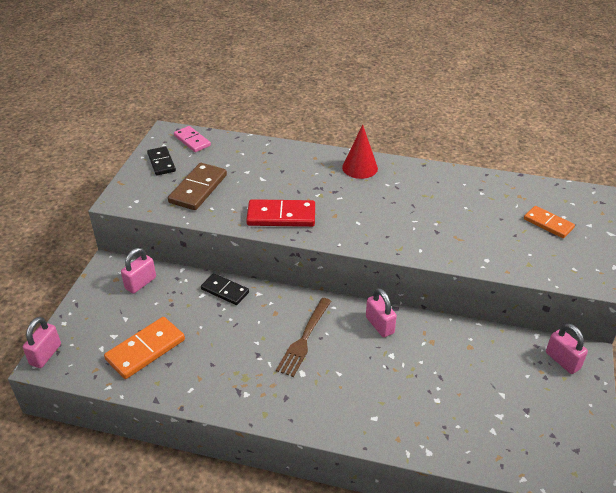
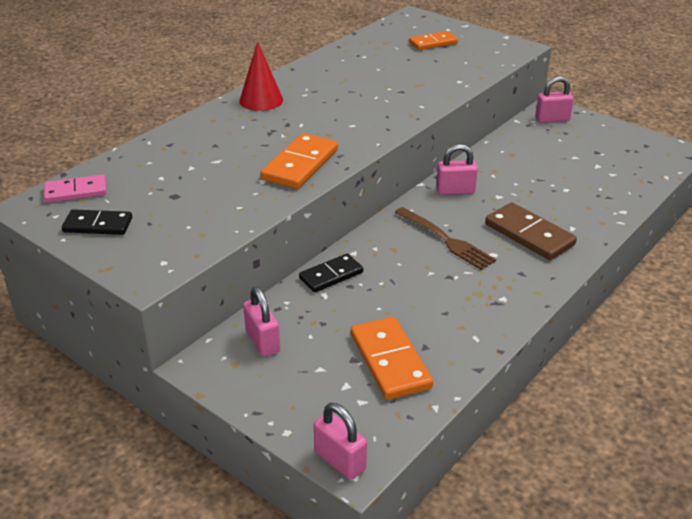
camera: 65 degrees left, 5 degrees down
brown domino [168,163,227,210] -> brown domino moved to [485,202,577,260]
red domino [246,199,315,227] -> orange domino [261,133,338,189]

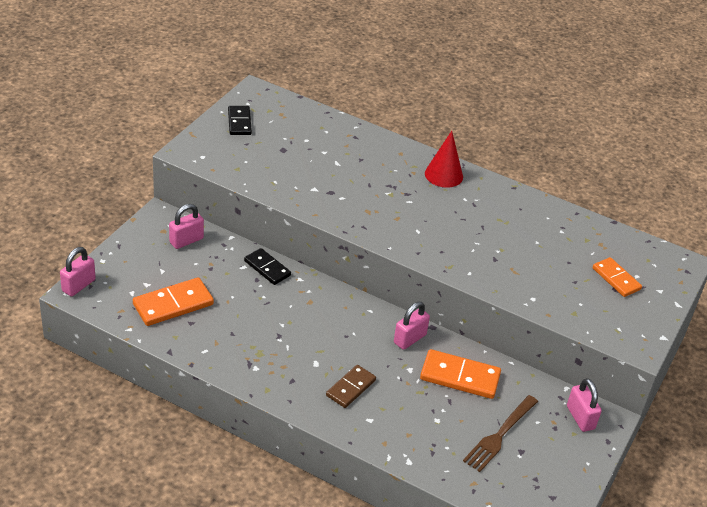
camera: 75 degrees right, 5 degrees up
pink domino [44,174,107,203] -> none
orange domino [261,133,338,189] -> orange domino moved to [420,349,501,399]
brown fork [395,207,496,270] -> brown fork moved to [463,395,538,472]
pink padlock [436,144,478,195] -> pink padlock turned 60 degrees clockwise [394,302,430,350]
brown domino [485,202,577,260] -> brown domino [326,365,376,408], size x0.66

